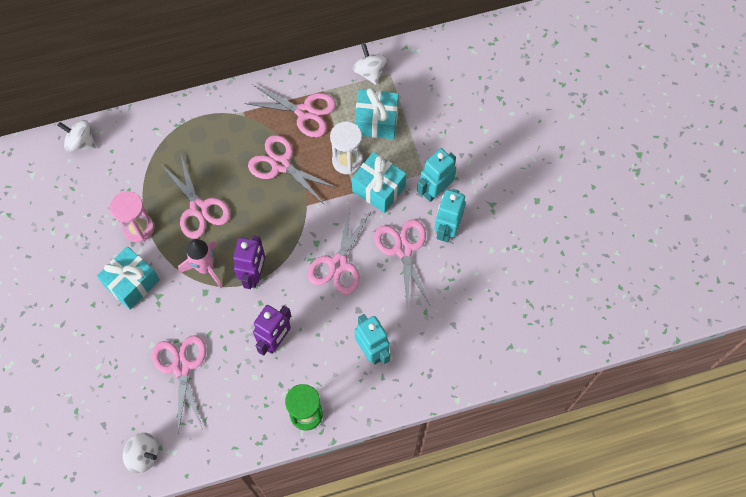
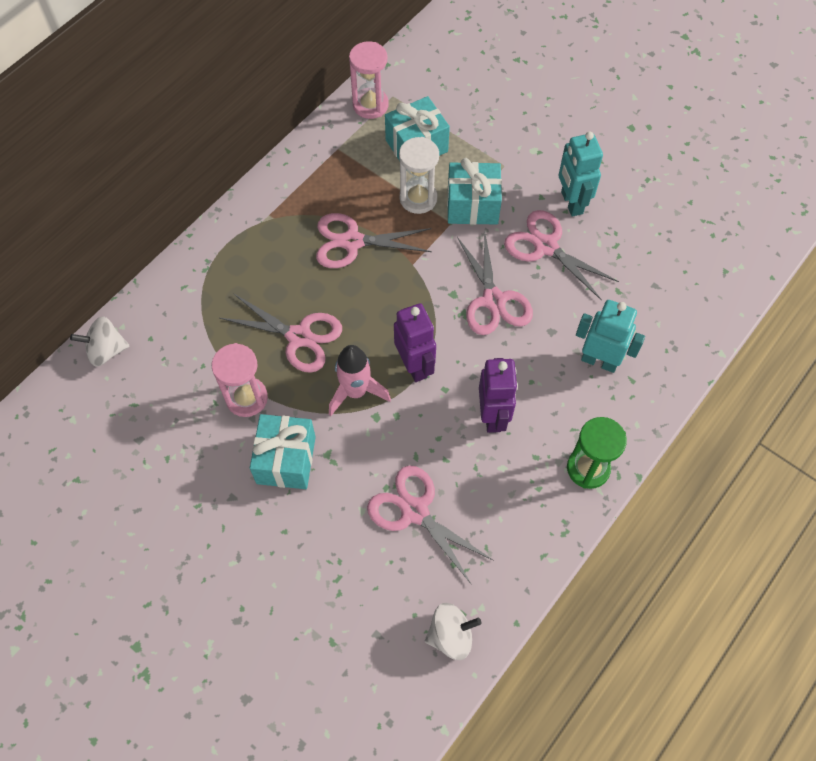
camera: 35 degrees left, 5 degrees down
pink scissors [244,84,336,137] -> none
white spinning top [353,44,387,85] -> pink hourglass [349,42,389,119]
turquoise robot [417,148,456,202] -> none

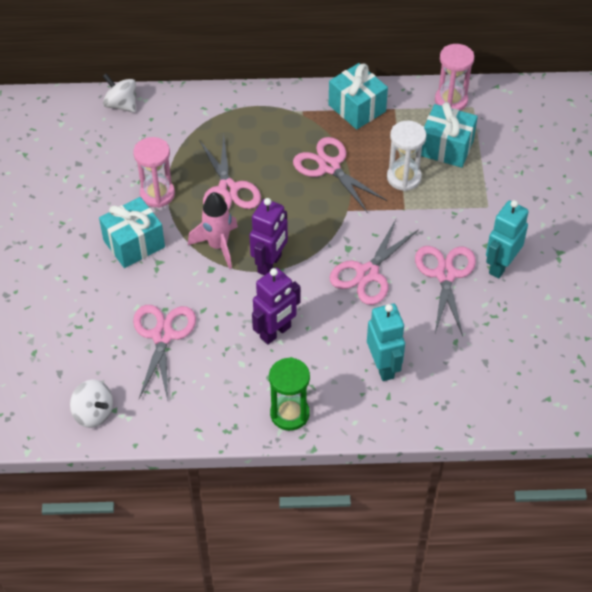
camera: 50 degrees right, 10 degrees down
turquoise gift [447,158,502,225] -> turquoise gift moved to [329,63,388,130]

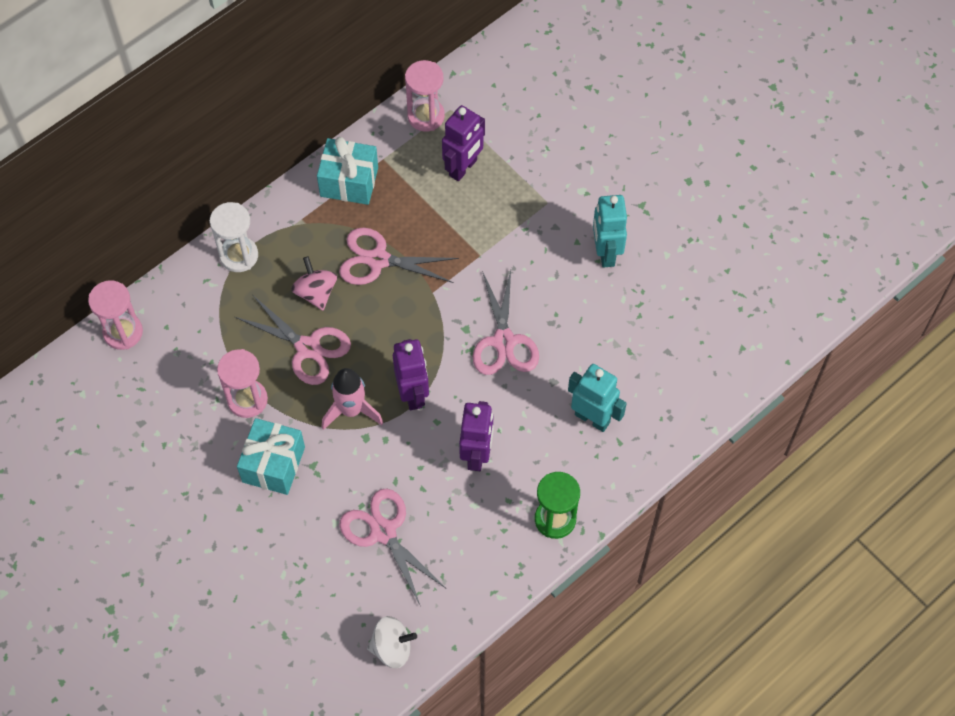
camera: 40 degrees left, 10 degrees up
white spinning top [103,73,136,113] -> pink hourglass [88,280,143,350]
white hourglass [387,121,427,191] -> white hourglass moved to [210,202,258,272]
pink scissors [415,246,476,336] -> none
turquoise gift [421,102,478,168] -> purple robot [442,105,485,181]
none -> pink spinning top [291,256,337,310]

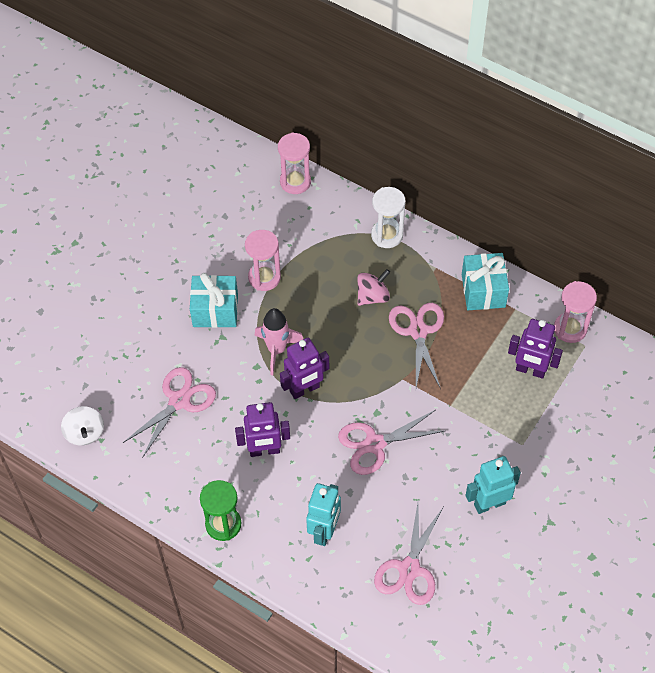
camera: 75 degrees right, 5 degrees down
pink scissors [235,295,351,385] -> pink scissors moved to [374,503,443,605]

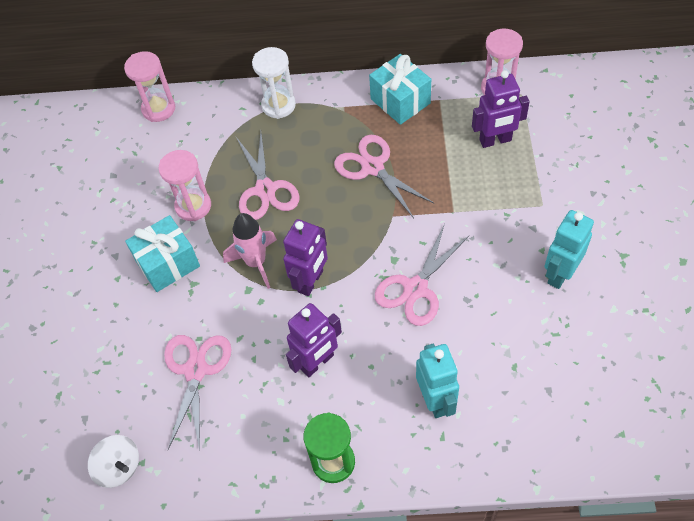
camera: 30 degrees left, 0 degrees up
pink spinning top [357,269,390,306] -> none
pink scissors [374,503,443,605] -> pink scissors moved to [236,132,300,220]

